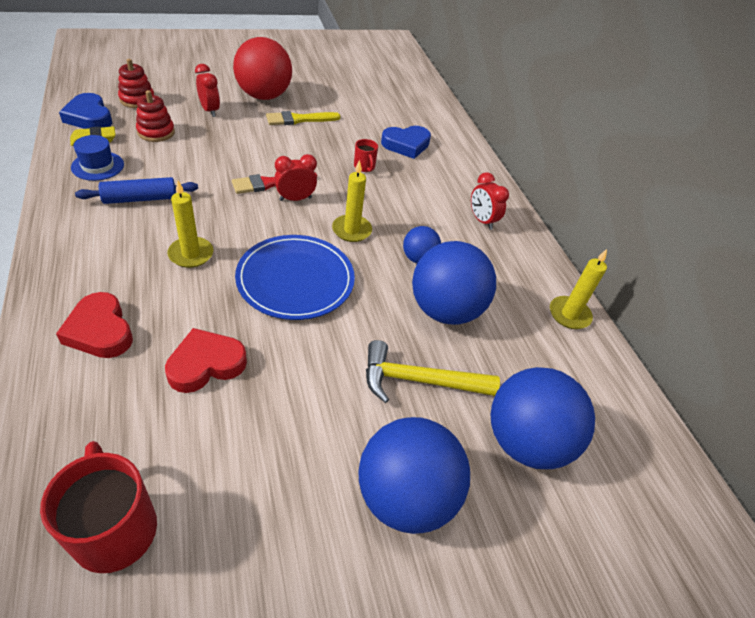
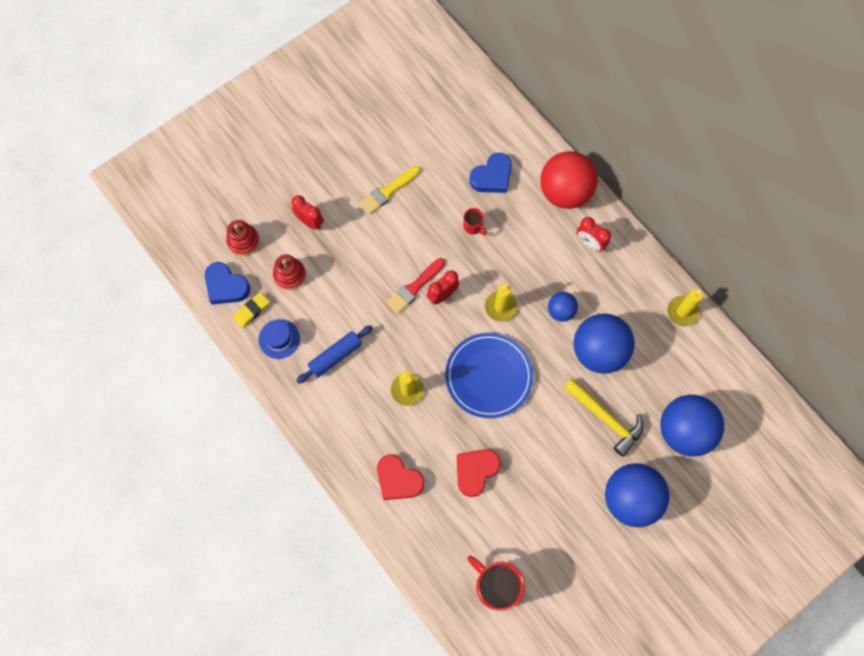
camera: 15 degrees left, 25 degrees up
red ball [233,37,292,100] -> red ball moved to [540,151,598,209]
yellow hammer [366,340,500,403] -> yellow hammer turned 120 degrees counterclockwise [564,379,643,457]

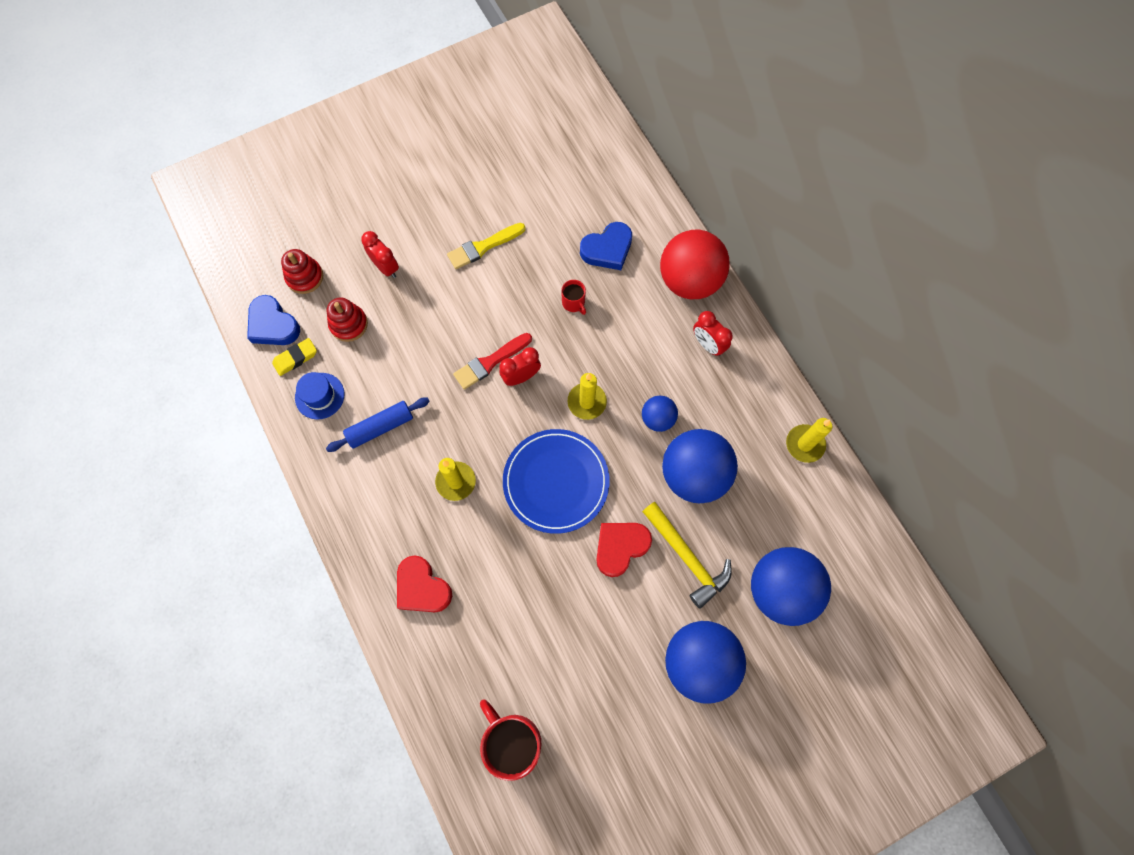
camera: 10 degrees right, 0 degrees up
red heart [457,449,501,497] -> red heart moved to [596,523,652,577]

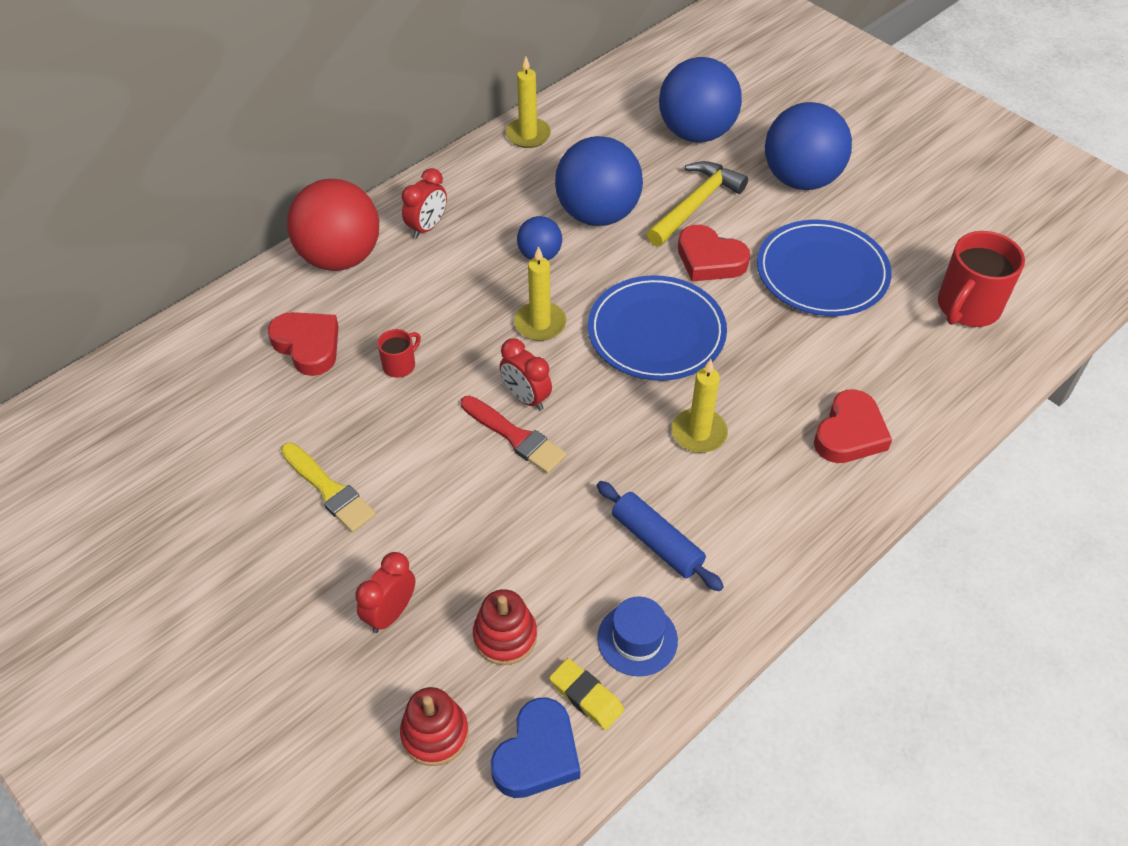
camera: 105 degrees left, 20 degrees down
blue heart [580,222,632,270] -> red heart [268,312,339,376]
none -> blue plate [757,220,892,316]

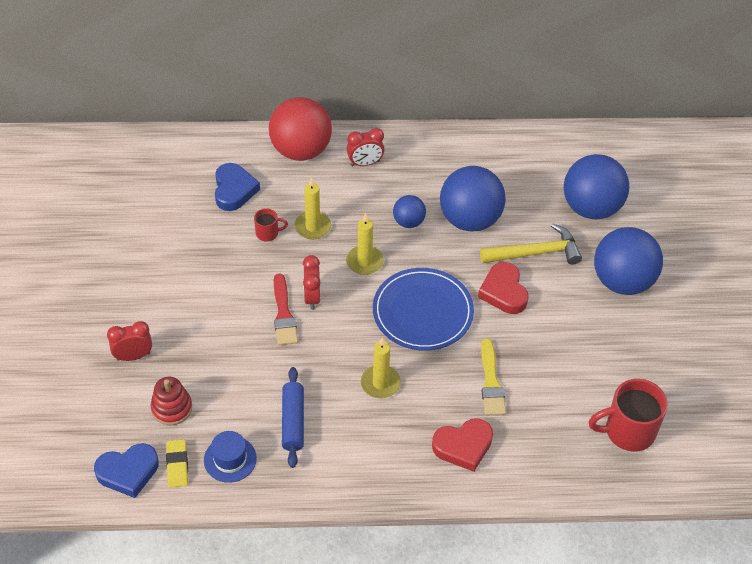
camera: 40 degrees right, 0 degrees up
red heart [268,312,339,376] -> blue heart [215,163,260,211]
yellow brush [281,443,376,532] -> yellow brush moved to [481,339,506,415]
red stacking toy [400,687,469,766] -> none
yellow candle [506,57,551,148] -> yellow candle moved to [295,177,331,239]
blue plate [757,220,892,316] -> none

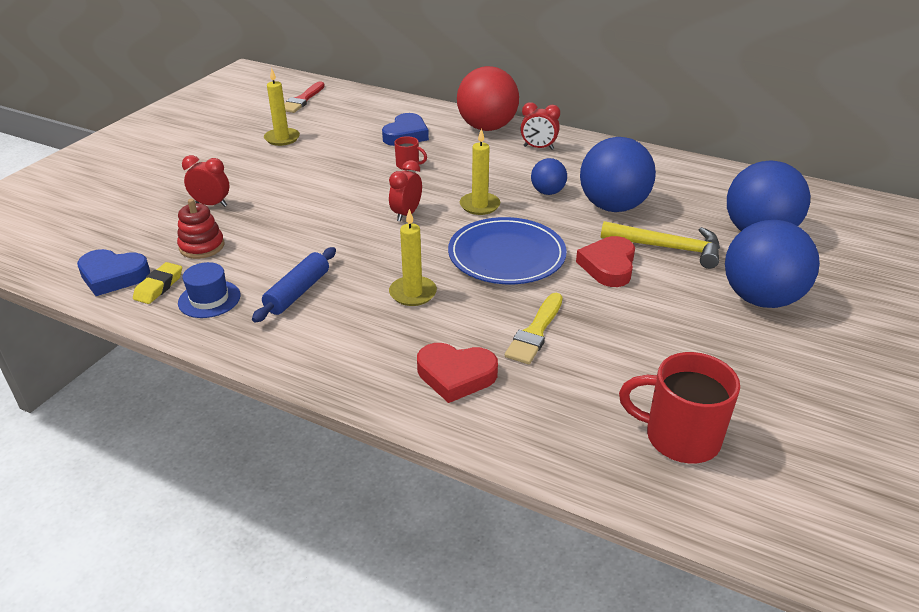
camera: 30 degrees right, 15 degrees down
red brush [274,273,298,345] -> red brush moved to [285,81,325,113]
yellow candle [295,177,331,239] -> yellow candle moved to [264,68,300,146]

